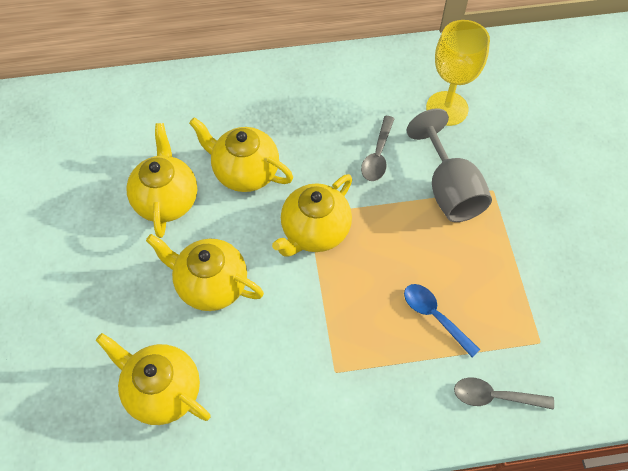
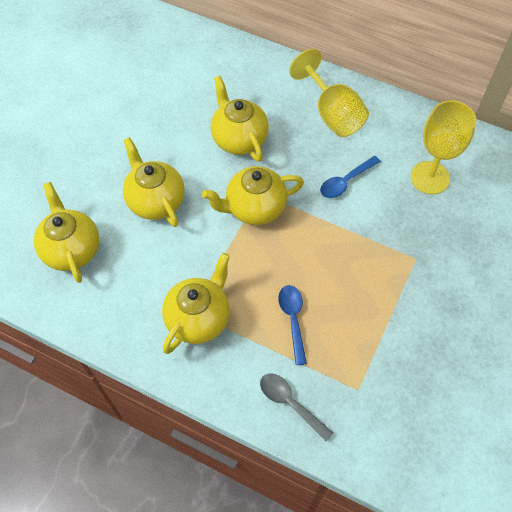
camera: 35 degrees right, 0 degrees up
yellow teapot [126,123,197,238] -> yellow teapot moved to [162,253,230,354]
grey spoon [361,116,395,181] -> blue spoon [320,156,381,198]
grey goblet [406,108,492,222] -> none
none -> yellow goblet [289,49,369,137]

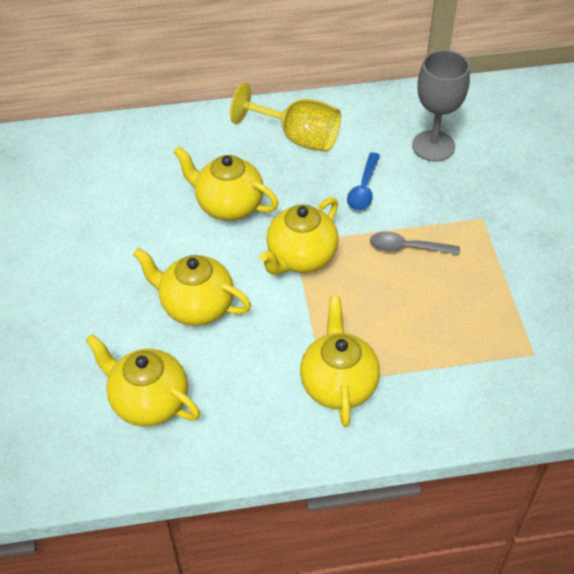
camera: 35 degrees left, 10 degrees down
grey spoon [260,373,333,442] -> grey spoon moved to [370,232,460,255]
blue spoon [278,285,307,365] -> none
yellow goblet [410,100,477,194] -> grey goblet [412,50,470,162]

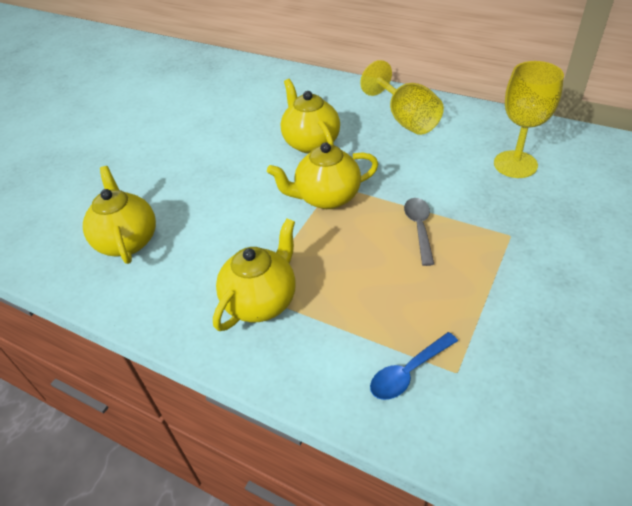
camera: 40 degrees right, 5 degrees down
yellow teapot [133,248,251,326] -> none
blue spoon [347,152,380,210] -> blue spoon moved to [370,332,458,400]
grey spoon [370,232,460,255] -> grey spoon turned 45 degrees clockwise [404,198,434,266]
grey goblet [412,50,470,162] -> yellow goblet [494,61,564,178]

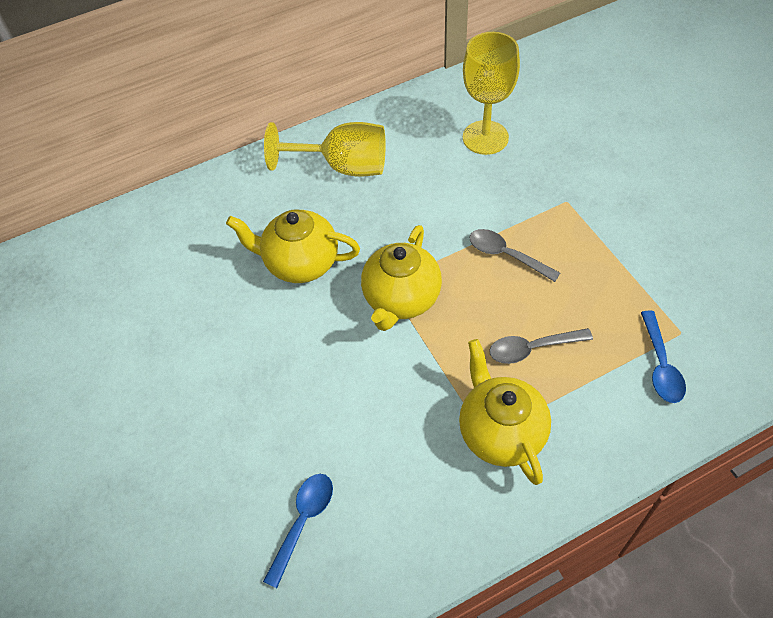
camera: 55 degrees left, 10 degrees up
yellow teapot [83,166,156,264] -> blue spoon [263,474,333,588]
none -> grey spoon [489,328,593,364]

